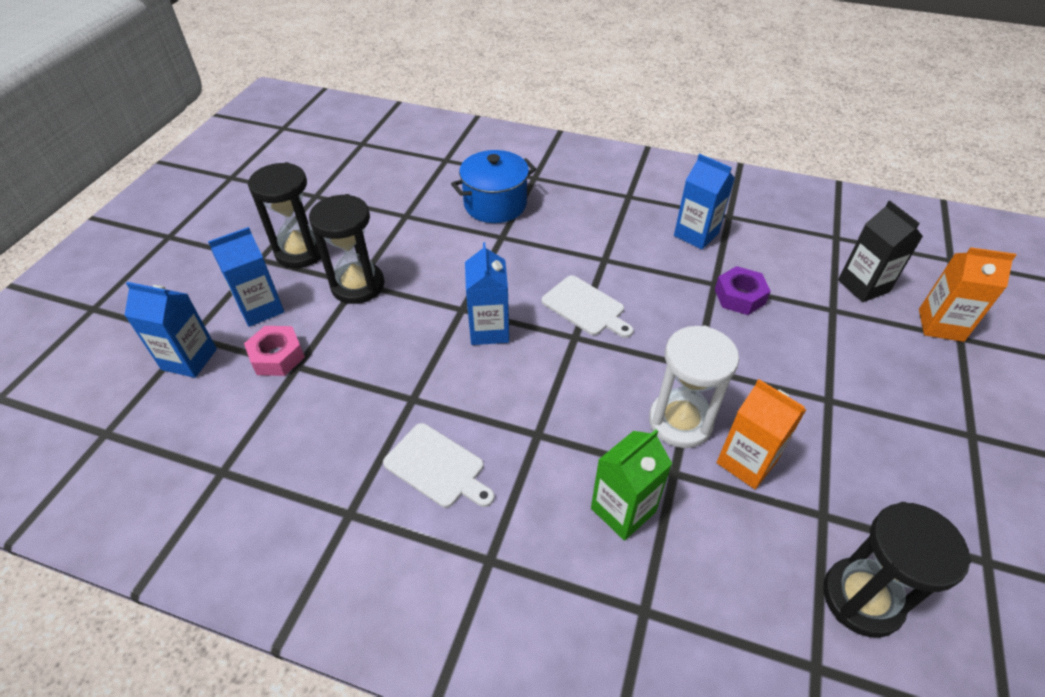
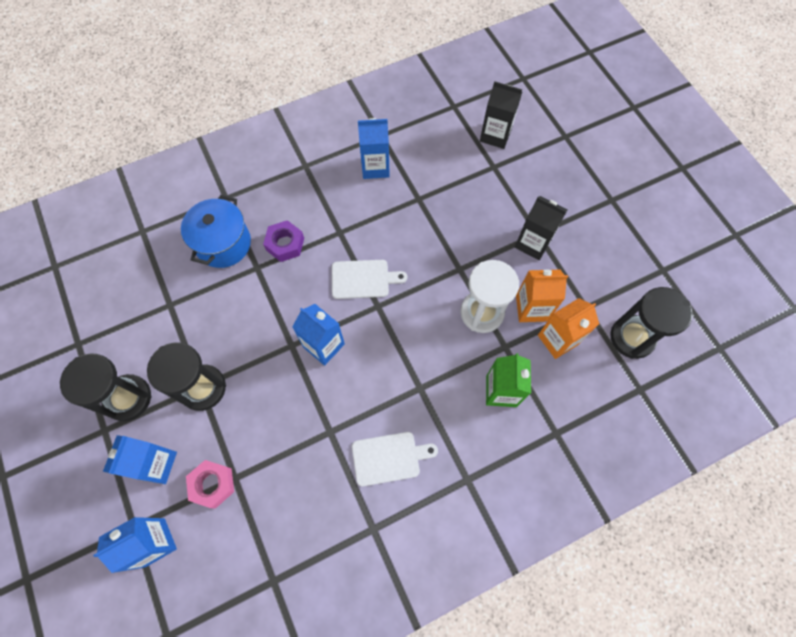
camera: 45 degrees left, 20 degrees up
purple nut [715,266,771,315] -> purple nut moved to [263,220,304,262]
orange carton [919,247,1016,342] -> orange carton moved to [538,298,599,359]
none -> black carton [515,196,567,260]

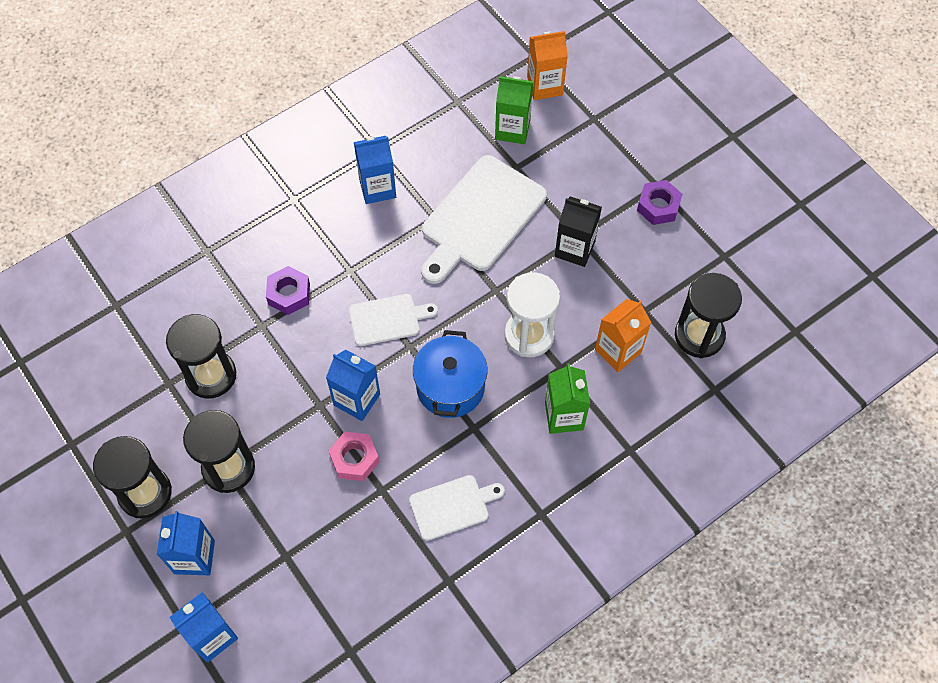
camera: 10 degrees left, 5 degrees down
blue pot [181,195,251,268] -> blue pot moved to [413,330,487,418]
pink nut [186,460,234,509] -> pink nut moved to [328,432,379,481]
black carton [480,81,522,149] -> green carton [495,76,533,144]
orange carton [516,269,568,322] -> orange carton moved to [527,31,568,100]
none -> black hourglass [166,314,236,399]
none -> white cutting board [421,155,547,284]
none -> purple nut [637,180,683,225]

